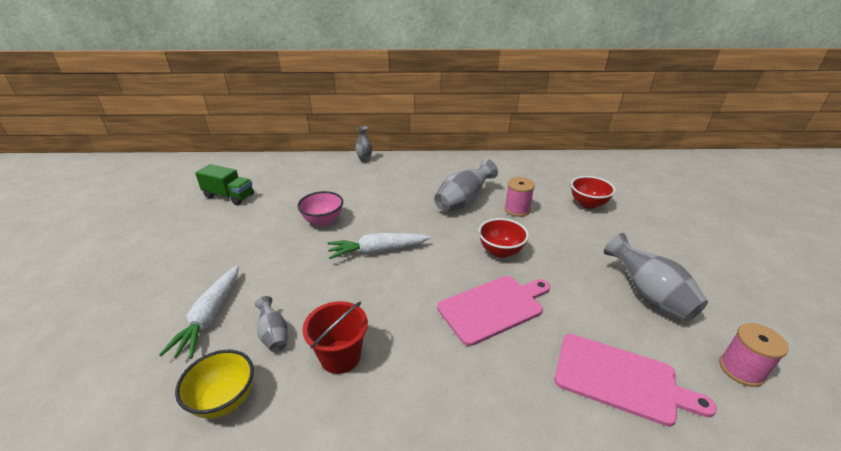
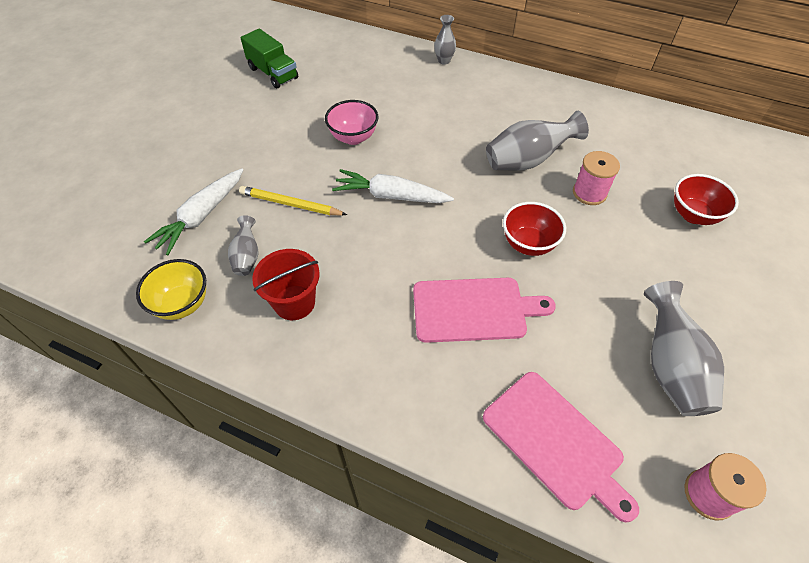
camera: 25 degrees right, 20 degrees up
none -> yellow pencil [239,186,347,215]

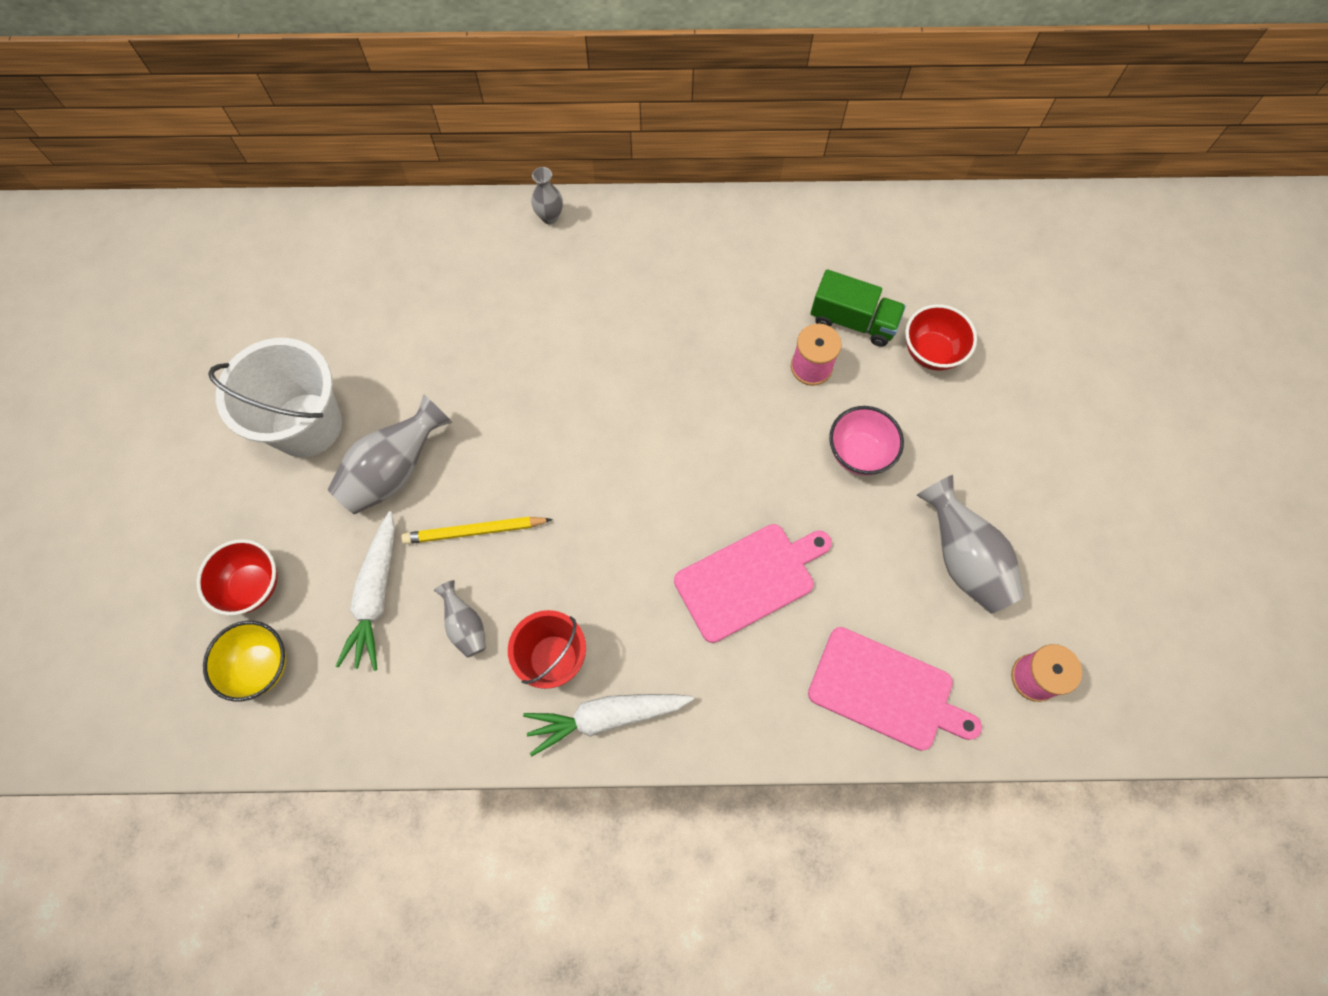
camera: 25 degrees left, 15 degrees up
yellow bowl [136,259,206,320] -> yellow bowl moved to [203,621,286,701]
green truck [241,28,298,88] -> green truck moved to [810,270,906,347]
pink bowl [325,100,378,145] -> pink bowl moved to [829,406,904,476]
white carrot [332,169,454,203] -> white carrot moved to [523,694,694,756]
grey vase [486,111,589,171] -> grey vase moved to [328,394,453,514]
red bowl [503,202,566,256] -> red bowl moved to [196,539,278,616]
none -> white bucket [208,338,342,457]

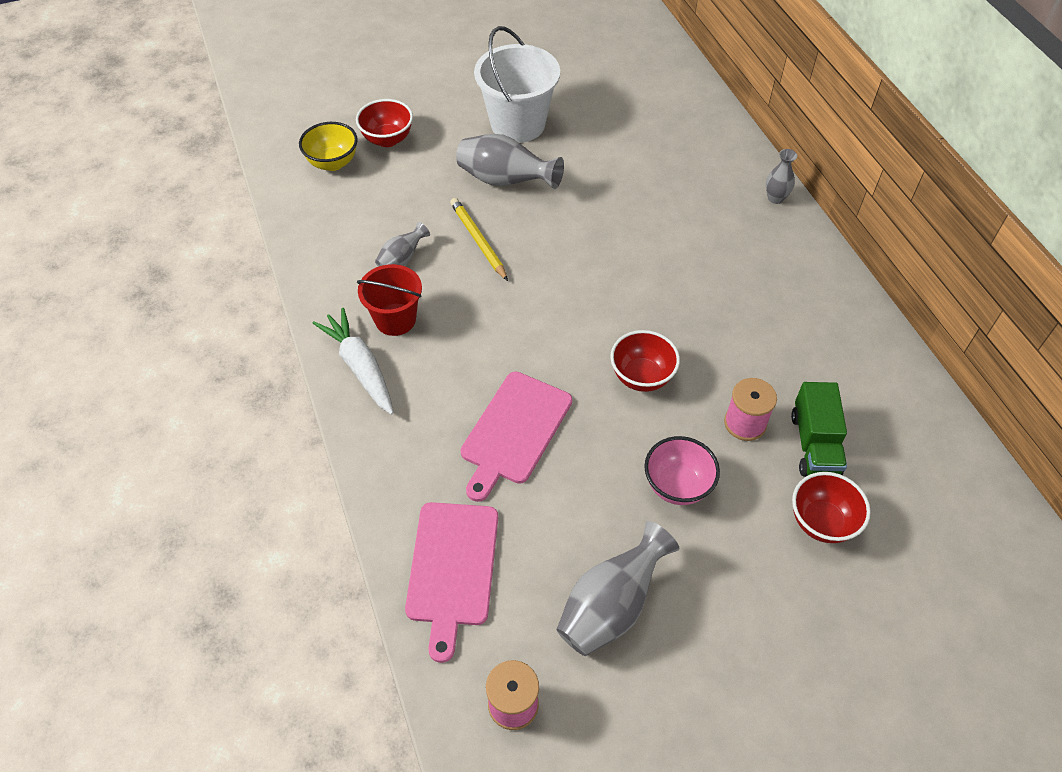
camera: 70 degrees right, 15 degrees down
white carrot [336,511,395,671] -> none
pink cutting board [674,524,832,643] -> pink cutting board turned 75 degrees clockwise [461,372,572,502]
none -> red bowl [610,330,680,392]

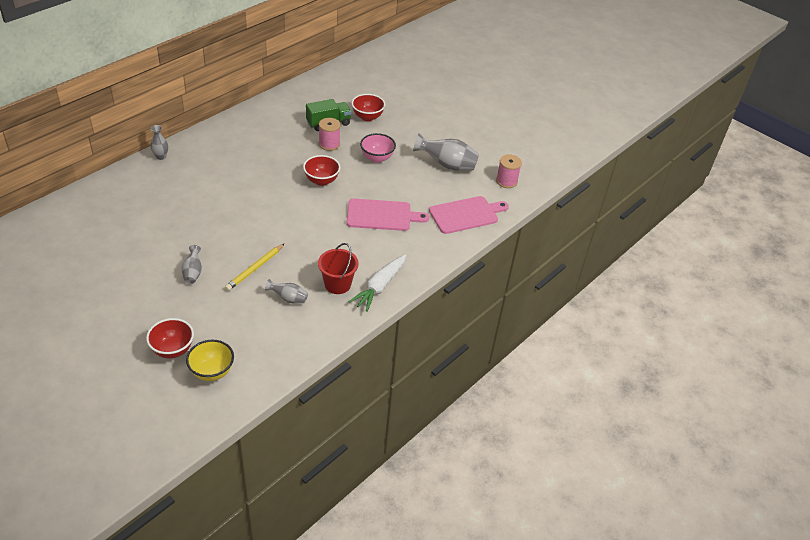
camera: 120 degrees left, 10 degrees down
grey vase [456,134,564,189] -> grey vase [182,245,202,284], size x0.54
white bucket [474,26,560,143] -> none

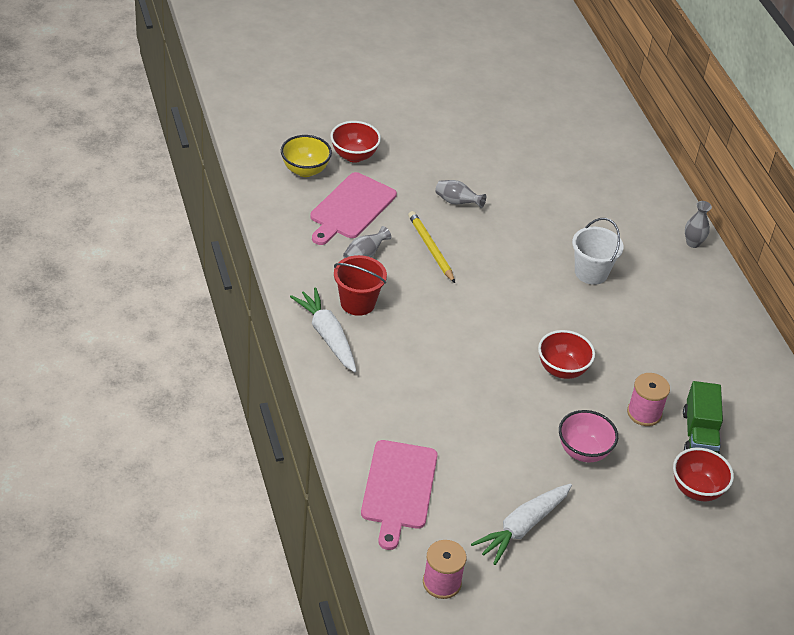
camera: 120 degrees right, 0 degrees up
pink cutting board [347,199,429,231] -> pink cutting board moved to [310,172,397,245]
grey vase [413,133,479,171] -> white carrot [471,484,572,565]
none -> white bucket [572,218,624,285]

